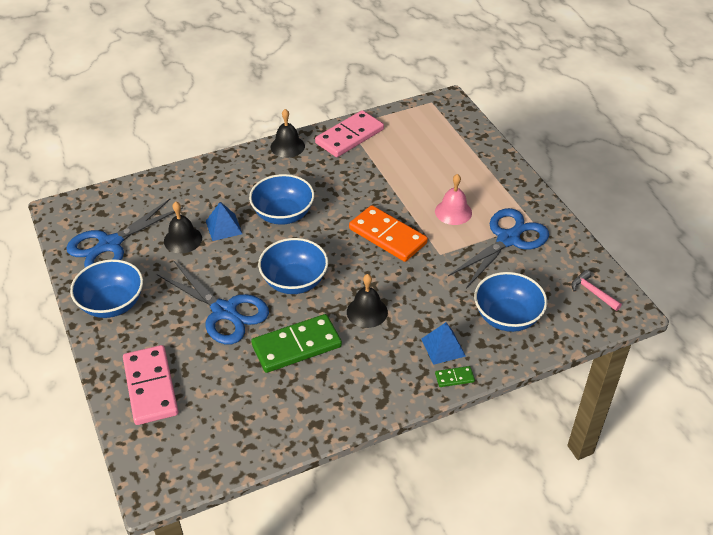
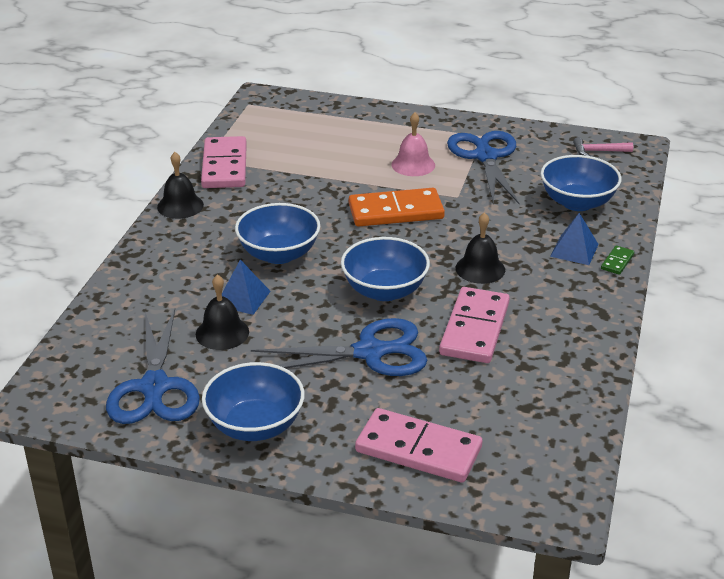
camera: 50 degrees left, 10 degrees down
green domino [251,314,342,373] -> pink domino [439,287,510,363]

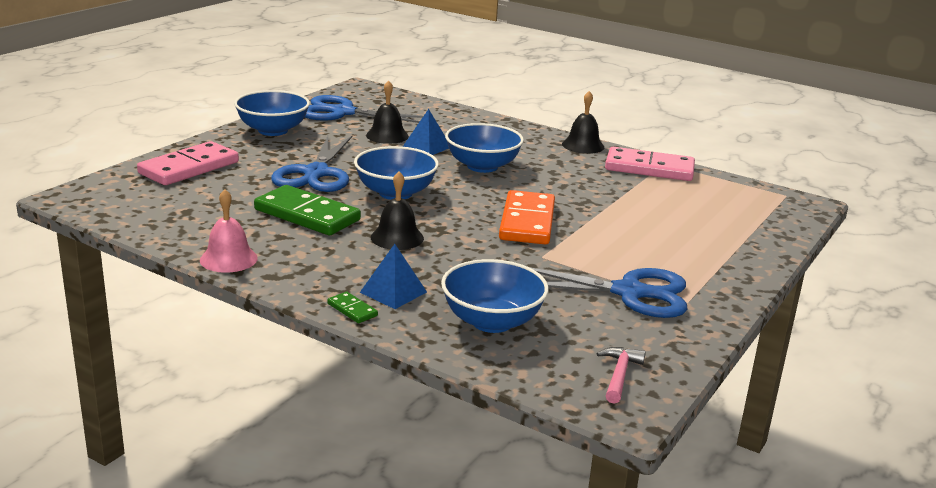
camera: 105 degrees right, 10 degrees down
pink bell [391,112,435,176] -> pink bell moved to [200,189,258,273]
pink domino [439,287,510,363] -> green domino [254,185,361,235]

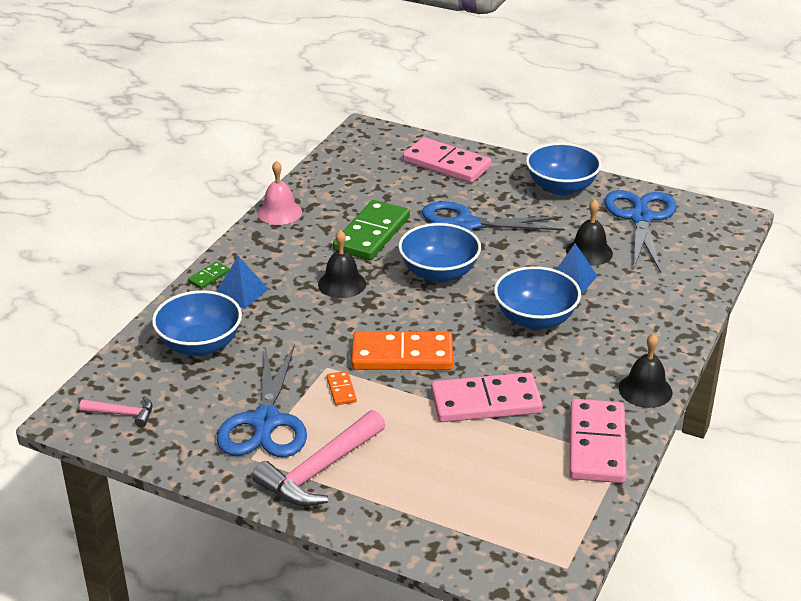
camera: 85 degrees right, 10 degrees up
none -> pink hammer [252,410,386,506]
none -> orange domino [327,371,357,405]
none -> pink domino [431,372,543,422]

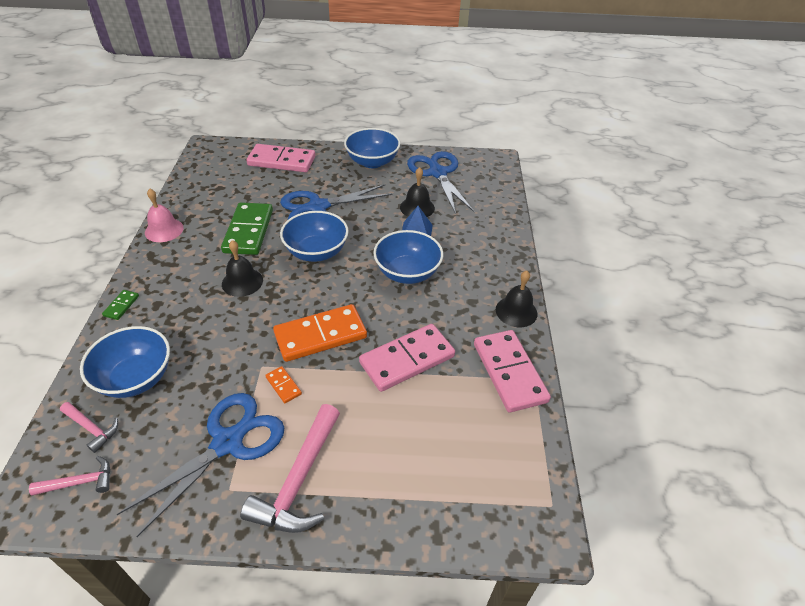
camera: 25 degrees left, 10 degrees up
blue pyramid [216,256,269,309] -> none
blue scissors [217,344,307,457] -> blue scissors turned 120 degrees counterclockwise [117,393,284,537]
none -> pink hammer [60,402,118,453]

